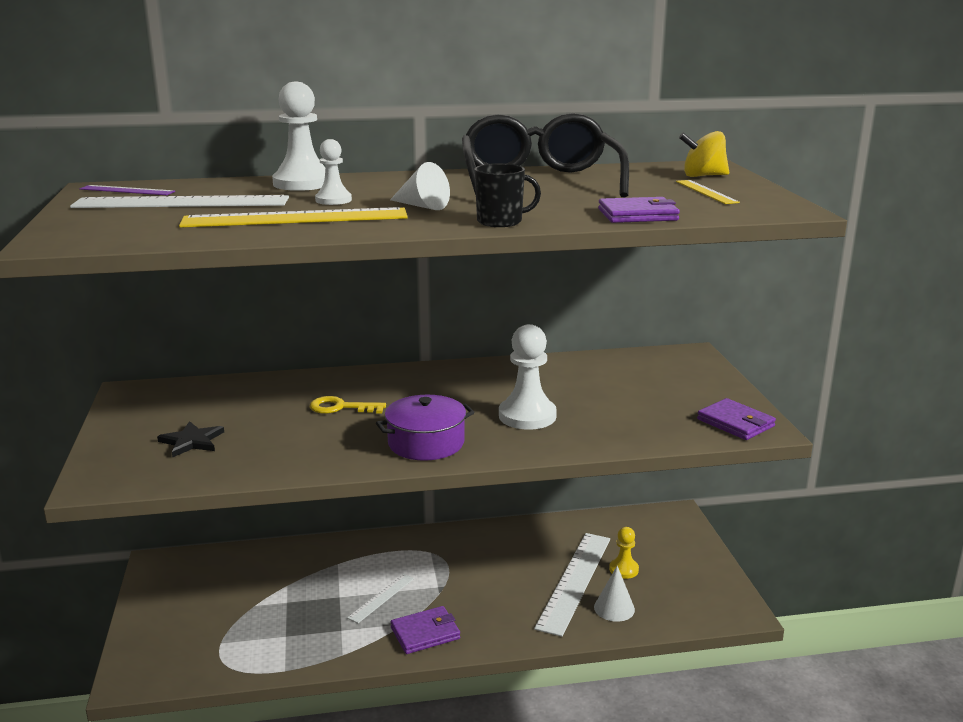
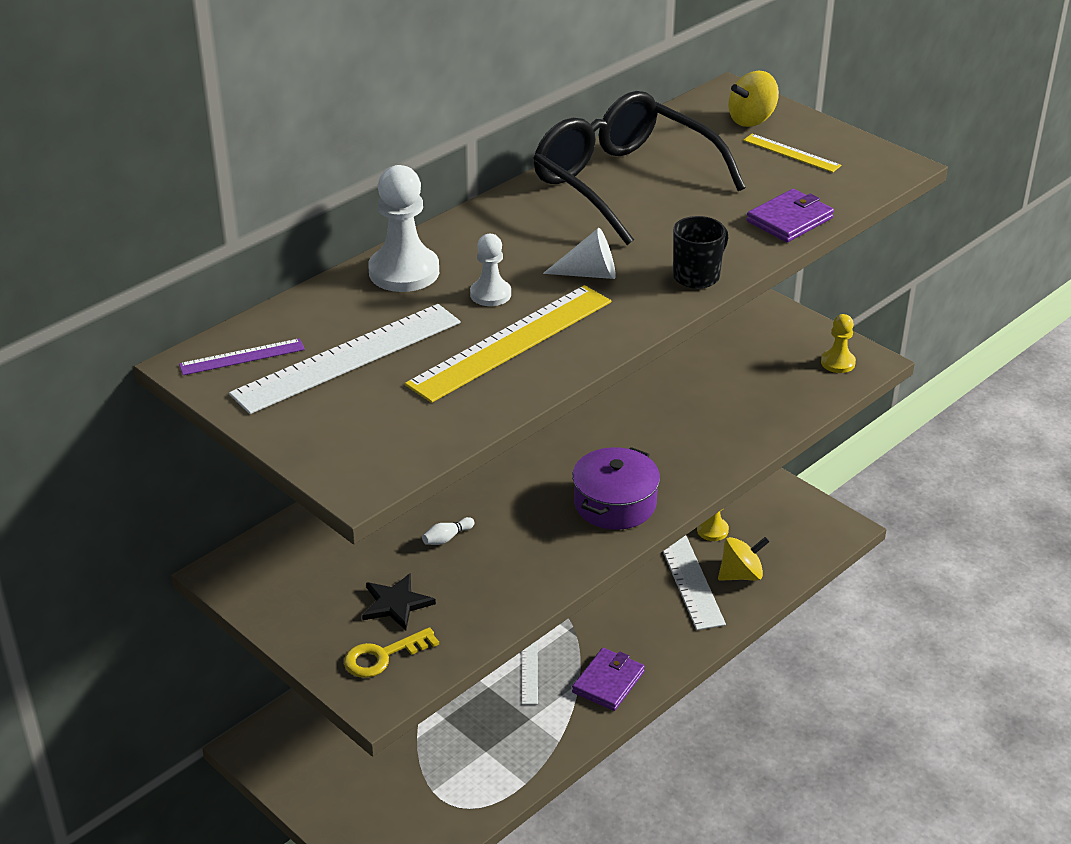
camera: 35 degrees left, 15 degrees up
yellow key [310,396,386,414] -> yellow key moved to [344,627,439,678]
white pawn [499,324,557,430] -> none
white cone [594,566,635,622] -> yellow spinning top [718,537,769,581]
purple wallet [697,398,776,440] -> yellow pawn [821,314,856,373]
none -> white bowling pin [422,517,475,545]

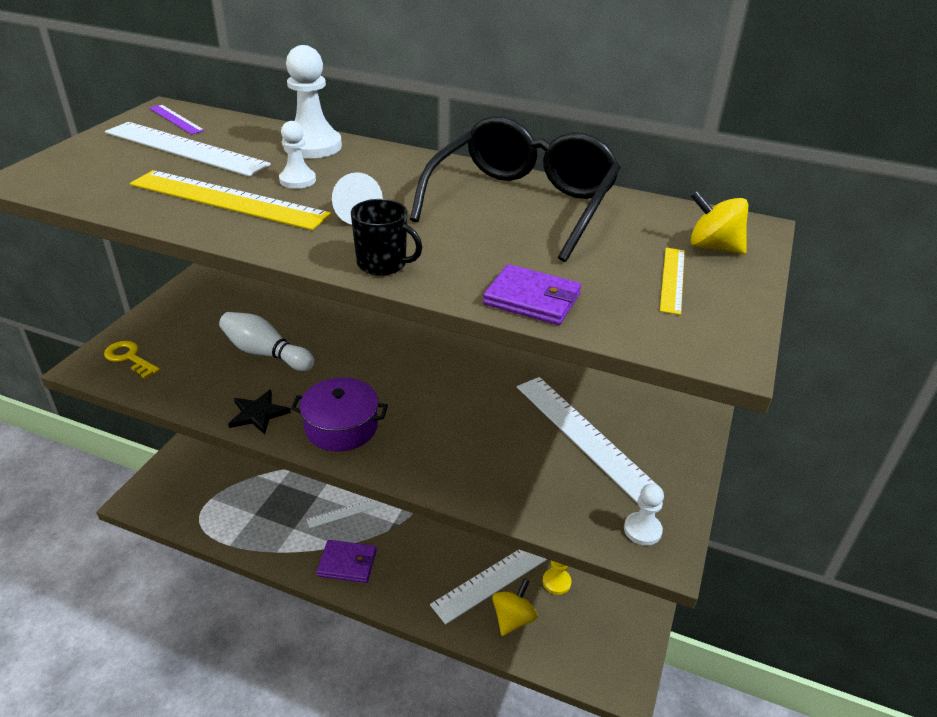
camera: 65 degrees right, 0 degrees up
black star [362,573,436,630] -> black star moved to [228,390,291,434]
white bowling pin [422,517,475,545] -> white bowling pin [219,312,314,371], size x2.34
yellow spinning top [718,537,769,581] -> yellow spinning top turned 105 degrees counterclockwise [492,579,538,636]
yellow pawn [821,314,856,373] -> white pawn [624,483,664,546]
none -> white ruler [517,377,656,504]

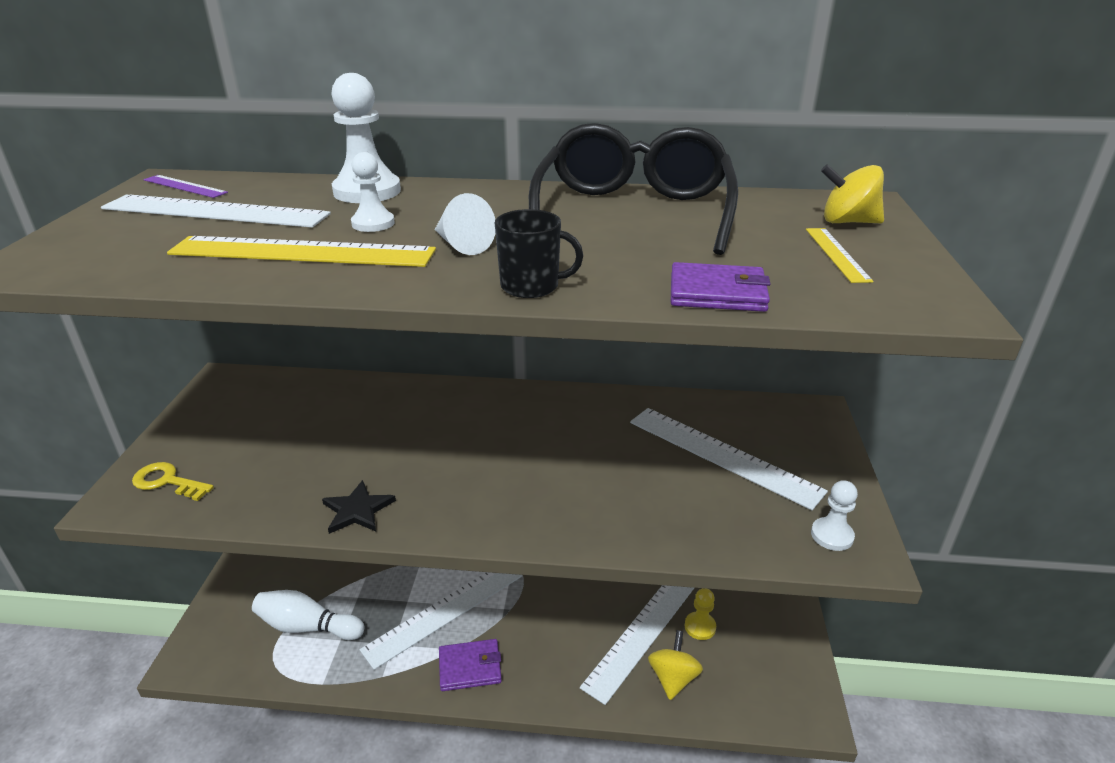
camera: 15 degrees left, 5 degrees down
white bowling pin [219,312,314,371] -> white bowling pin moved to [252,590,364,640]
purple pot [291,377,388,452] -> none
white ruler [306,499,383,528] -> white ruler [360,572,523,670], size x2.02

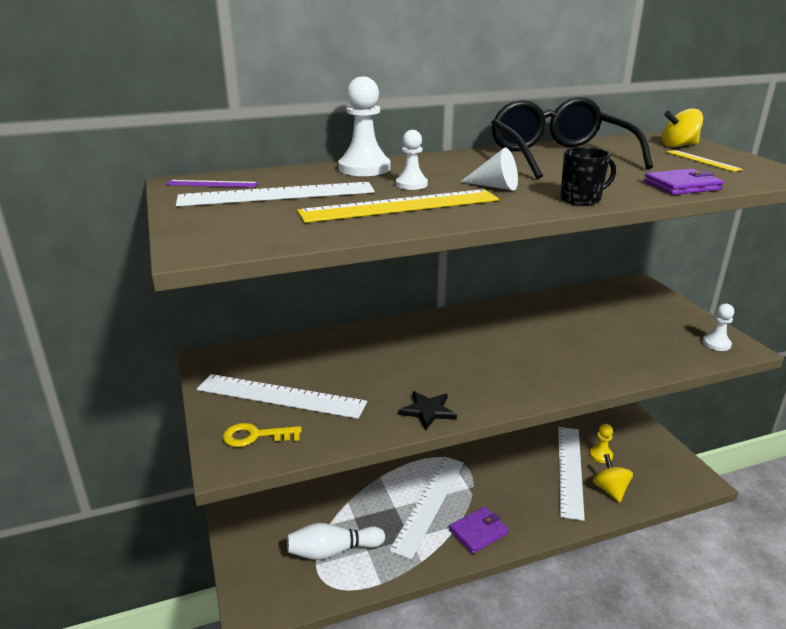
camera: 25 degrees left, 5 degrees down
white ruler [630,408,828,510] -> white ruler moved to [197,374,367,419]

